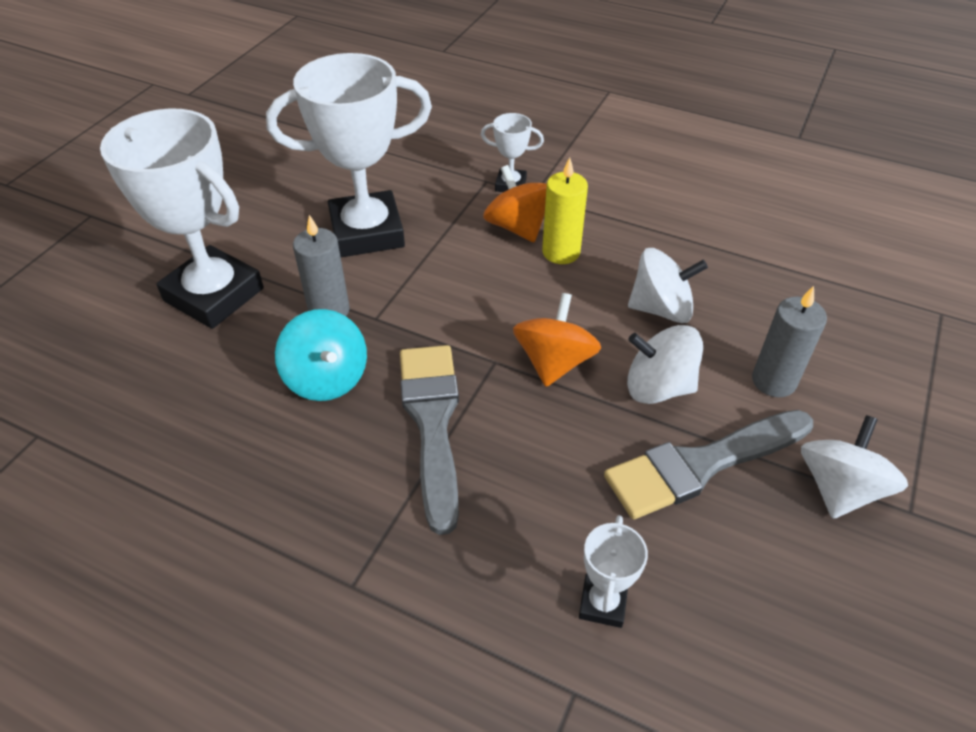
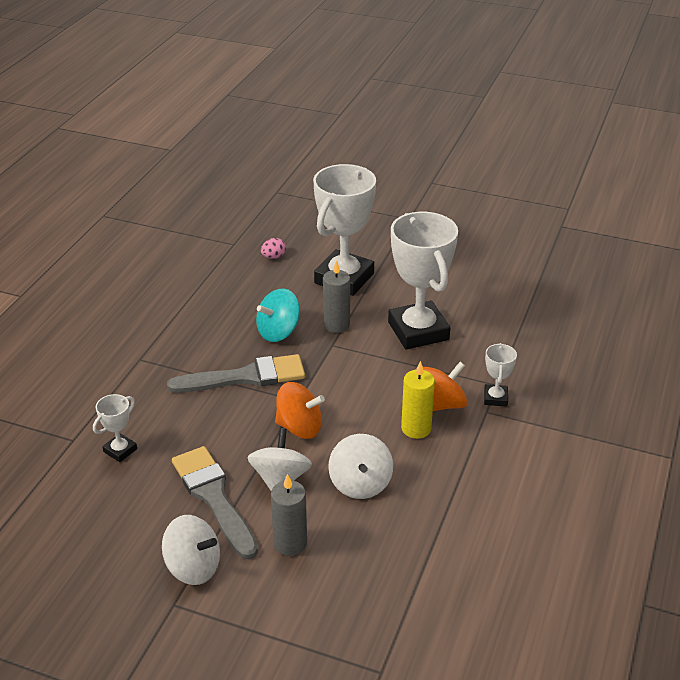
camera: 85 degrees right, 10 degrees down
white trophy [579,515,648,628] -> white trophy turned 60 degrees counterclockwise [93,394,137,462]
none -> pink egg [261,238,286,259]

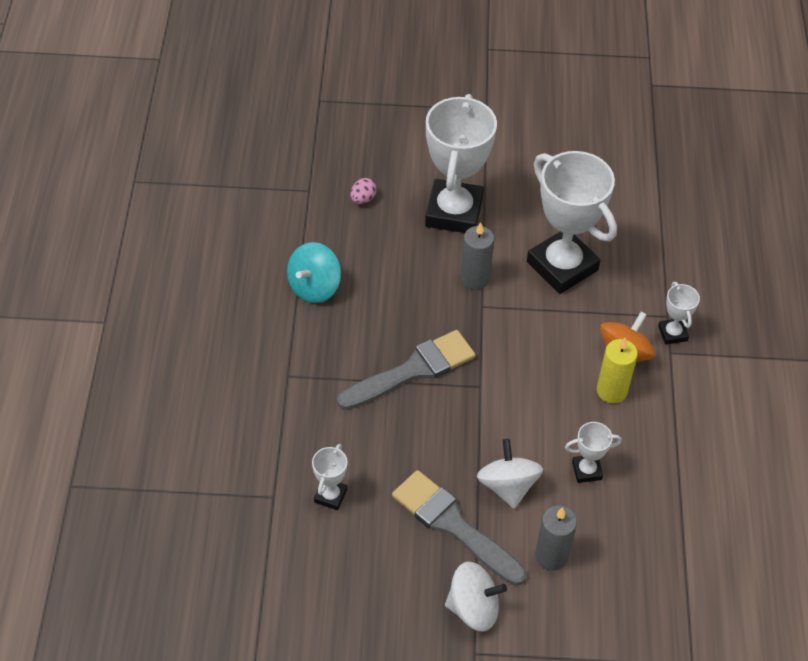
camera: 20 degrees left, 15 degrees up
turquoise spinning top [256,288,300,342] -> turquoise spinning top moved to [287,242,341,303]
orange spinning top [275,382,325,439] -> none
white spinning top [328,434,393,499] -> white trophy [565,422,622,483]

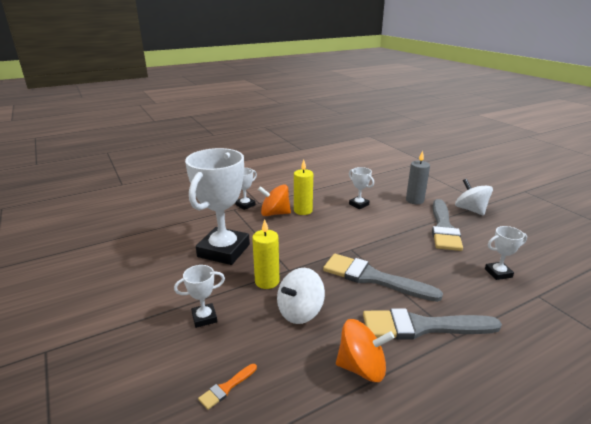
camera: 120 degrees left, 25 degrees down
turquoise spinning top [287,242,341,303] -> orange spinning top [336,319,394,382]
pink egg [350,178,377,204] -> orange brush [198,364,257,410]
white trophy [425,94,497,233] -> white trophy [174,265,225,328], size x0.45
grey candle [460,222,494,290] -> yellow candle [252,219,279,289]
white spinning top [477,439,543,509] -> white spinning top moved to [277,268,325,324]
none -> grey brush [363,308,502,340]

